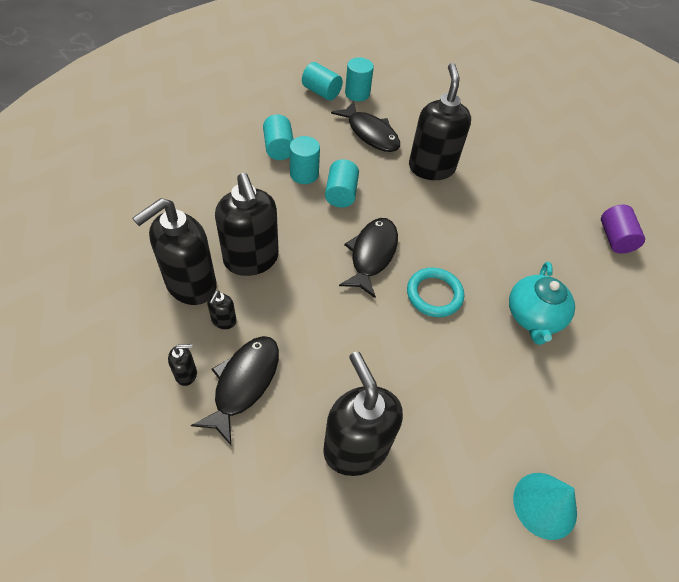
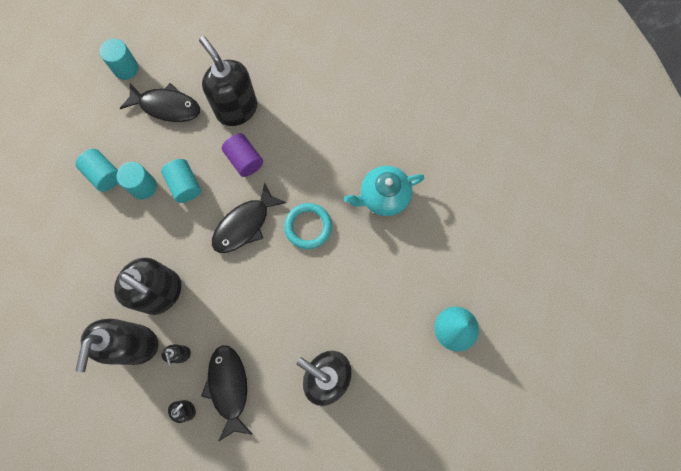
camera: 30 degrees left, 20 degrees up
turquoise cylinder [302,62,343,101] -> none
black fish [339,218,398,298] -> black fish turned 120 degrees counterclockwise [212,182,286,253]
turquoise teapot [509,262,575,345] -> turquoise teapot turned 90 degrees clockwise [344,166,424,216]
purple cylinder [601,205,645,253] -> purple cylinder moved to [222,133,263,177]

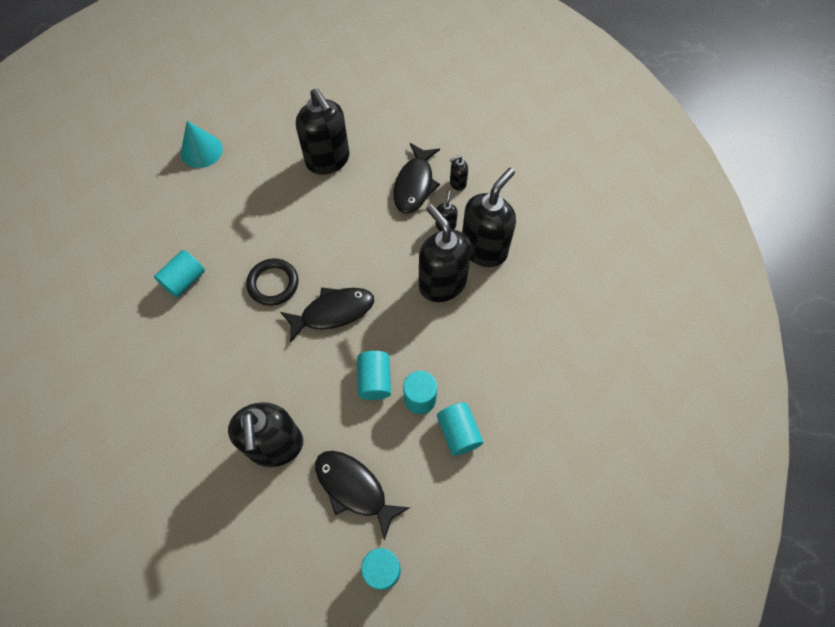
camera: 155 degrees left, 10 degrees down
purple cylinder [222,133,263,177] -> none
turquoise ring [284,203,332,249] -> black ring [246,258,299,306]
turquoise teapot [344,166,424,216] -> turquoise cylinder [154,250,205,298]

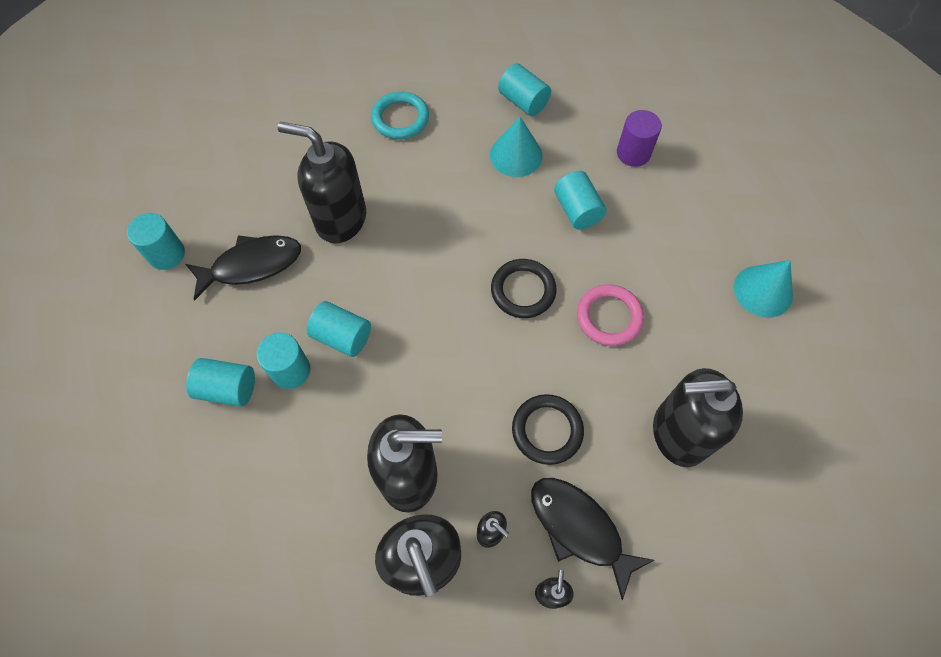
camera: 120 degrees right, 0 degrees up
black fish [280,287,374,343] -> none
none -> turquoise ring [371,92,429,139]
none -> turquoise cone [490,117,543,177]
none -> turquoise cylinder [498,63,551,116]
none -> black ring [512,394,584,465]
none -> pink ring [577,284,644,346]
none -> purple cylinder [617,110,662,167]

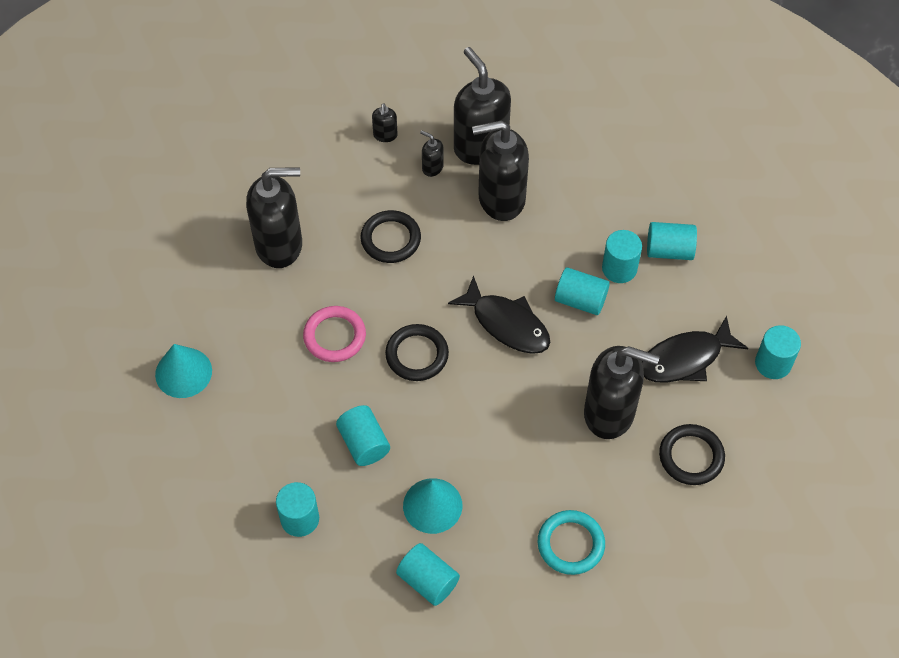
camera: 175 degrees right, 5 degrees down
black fish [531,478,654,600] -> black fish moved to [448,275,550,354]
purple cylinder [617,110,662,167] -> turquoise cylinder [276,482,319,537]
none -> black ring [659,424,725,485]

